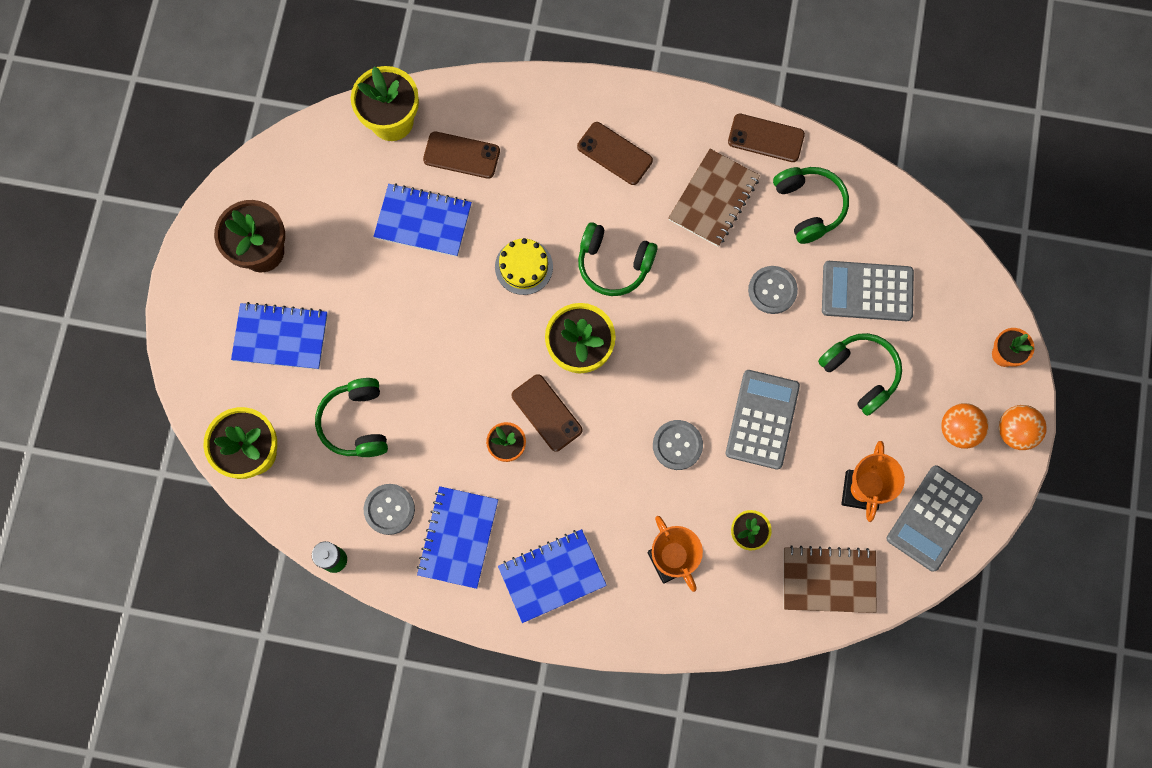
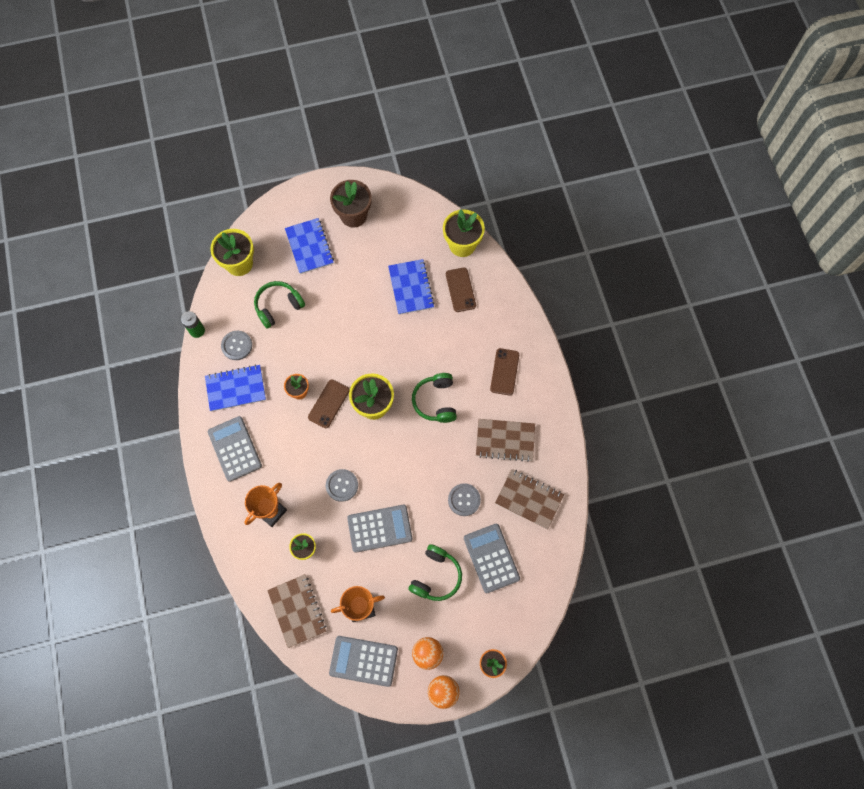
camera: 65 degrees right, 5 degrees down
yellow cake [495,238,553,295] -> none
blue notebook [498,529,607,623] -> grey calculator [208,416,262,482]
brown phone [728,114,805,162] -> none
green headphones [773,167,849,244] -> brown notebook [495,469,564,529]

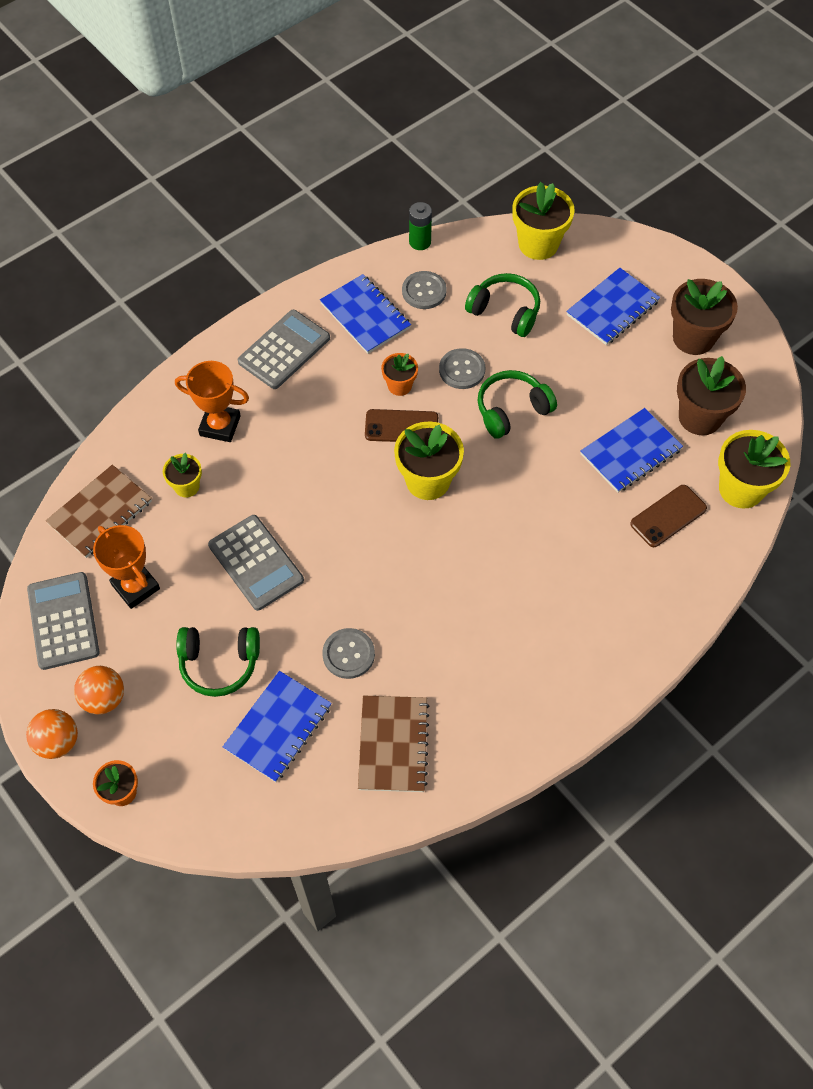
camera: 65 degrees right, 10 degrees down
grey button [326,469,358,502] -> grey button moved to [439,348,485,389]
green headphones [412,373,457,423] -> green headphones moved to [478,370,557,439]
grey calculator [464,524,520,593] -> blue notebook [223,671,332,782]
brown notebook [476,419,535,462] -> none
brown phone [490,348,519,395] -> none
none -> brown flower pot [677,356,746,435]

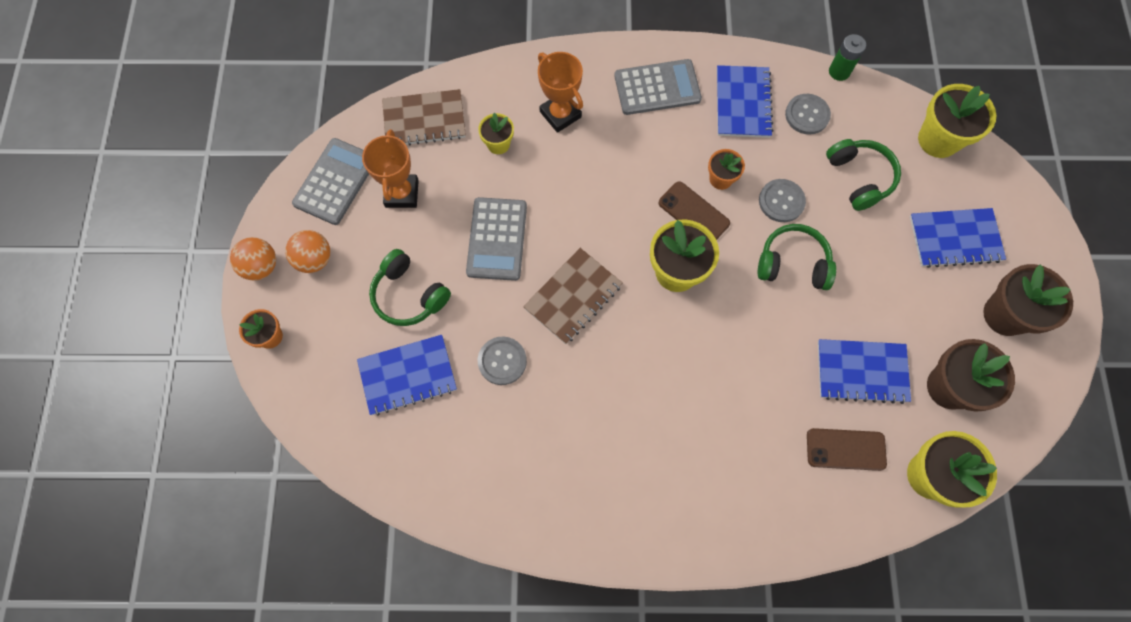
camera: 40 degrees right, 10 degrees up
brown notebook [358,695,429,792] -> brown notebook moved to [523,248,622,344]

